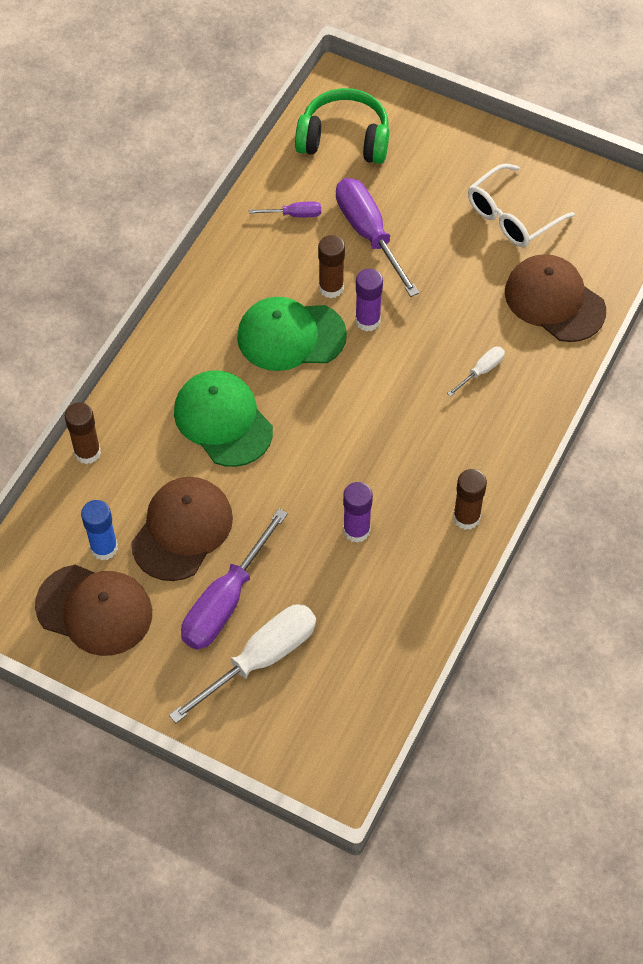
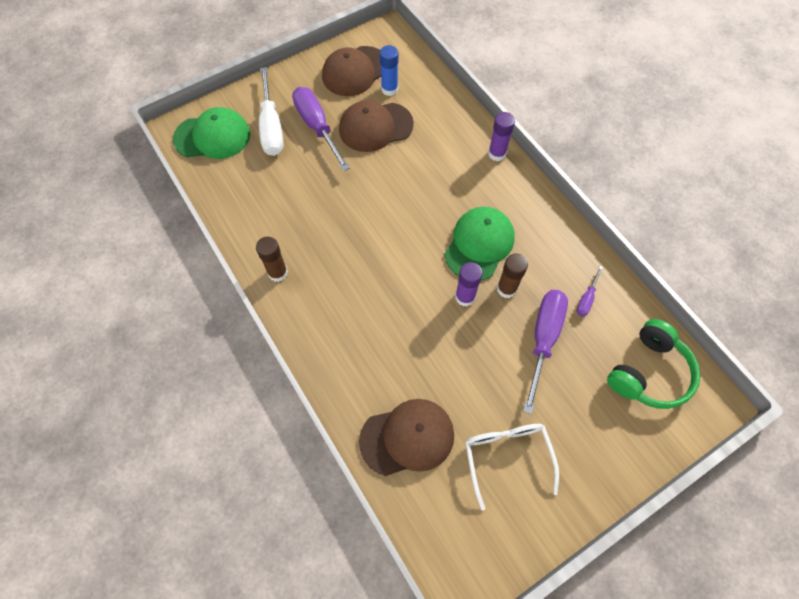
camera: 120 degrees right, 5 degrees up
brown glue stick [65,402,101,464] -> none
brown cap [131,477,233,581] -> brown cap turned 105 degrees clockwise [339,101,414,152]
green cap [174,370,273,467] -> green cap moved to [173,107,250,159]
purple screwdriver [336,178,419,297] -> purple screwdriver turned 75 degrees counterclockwise [523,290,568,414]
purple glue stick [343,482,373,543] -> purple glue stick moved to [488,112,515,161]
white screwdriver [447,347,505,397] -> none

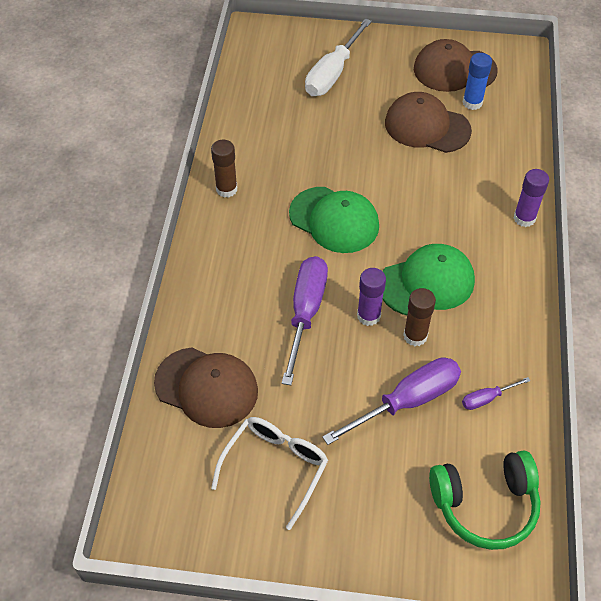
camera: 40 degrees right, 10 degrees down
green cap [173,107,250,159] -> green cap moved to [289,187,379,253]
purple screwdriver [292,87,350,171] -> purple screwdriver moved to [282,256,328,385]

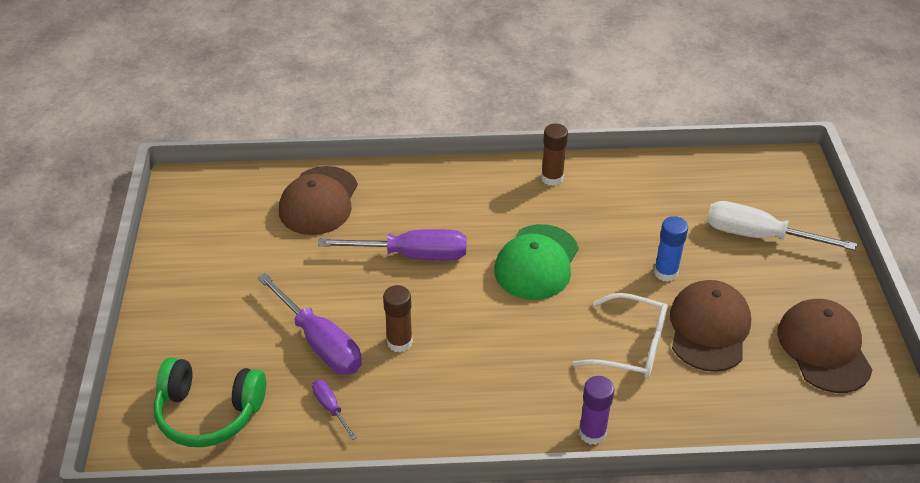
camera: 80 degrees right, 10 degrees down
white glasses [211,417,328,530] -> white glasses moved to [573,293,668,379]
purple glue stick [357,268,386,326] -> none
green cap [383,244,475,315] -> none
green headphones [429,451,541,550] -> green headphones turned 60 degrees counterclockwise [154,358,266,447]
blue glue stick [463,53,492,110] -> blue glue stick moved to [654,216,688,282]

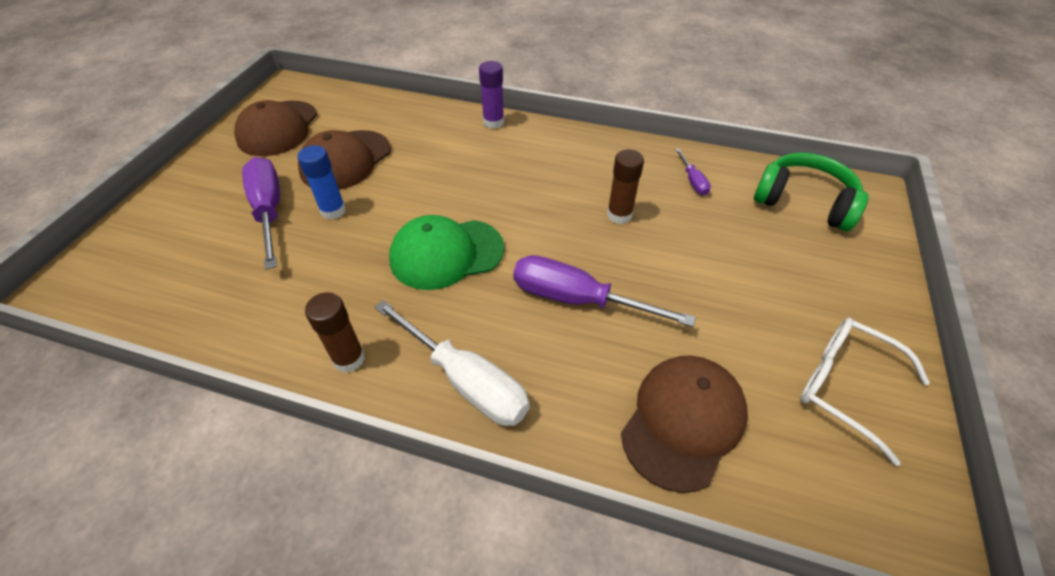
camera: 160 degrees left, 5 degrees up
purple screwdriver [258,273,362,374] -> purple screwdriver moved to [242,157,280,269]
green cap [494,224,579,300] -> green cap turned 150 degrees counterclockwise [389,215,505,290]
white glasses [573,293,668,379] -> white glasses moved to [800,318,930,466]
white screwdriver [707,201,857,251] -> white screwdriver moved to [375,300,530,426]

